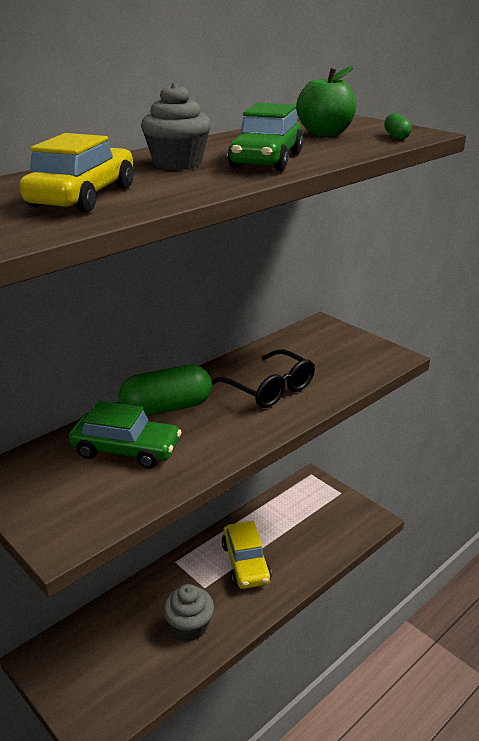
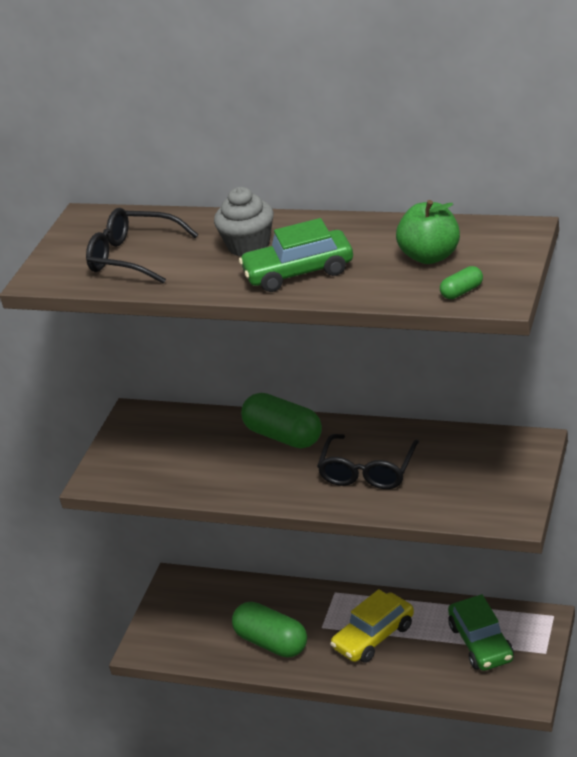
camera: 65 degrees right, 5 degrees up
yellow car [20,133,133,213] -> black glasses [86,208,198,284]
green car [69,401,182,469] -> green car moved to [448,594,514,671]
grey cupcake [163,584,214,641] -> green capsule [232,602,307,657]

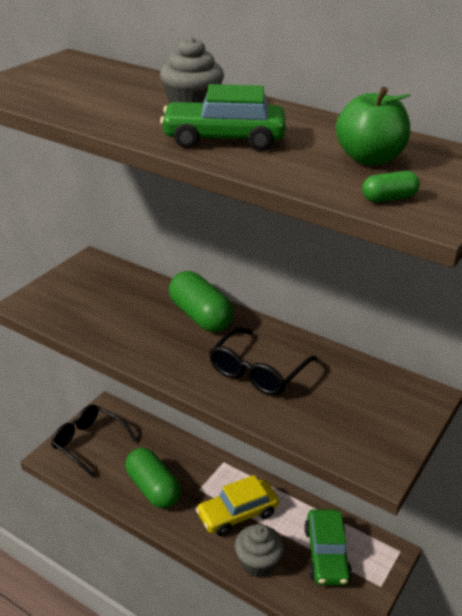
camera: 10 degrees right, 0 degrees up
black glasses [86,208,198,284] -> black glasses moved to [51,404,137,478]
none -> grey cupcake [235,524,284,577]

